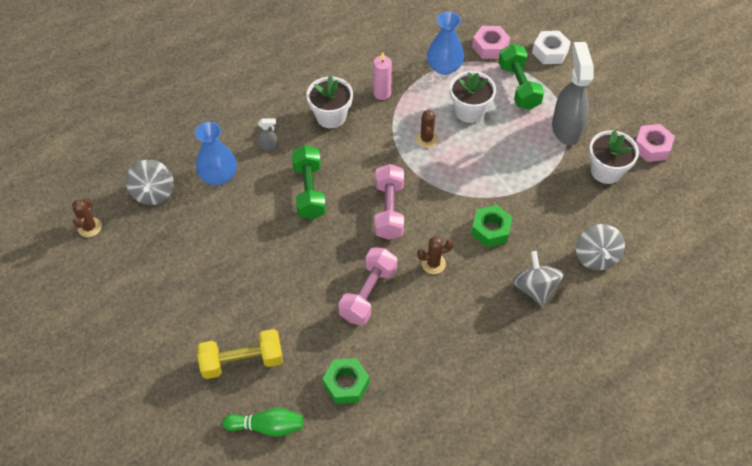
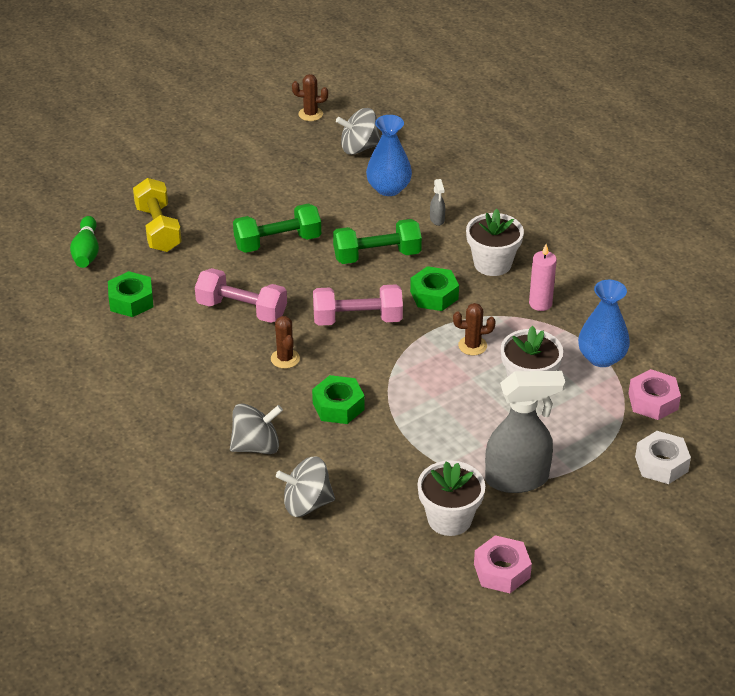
camera: 85 degrees right, 15 degrees down
green dumbbell [498,44,544,110] -> green dumbbell moved to [233,203,321,253]
none -> green nut [410,266,459,311]

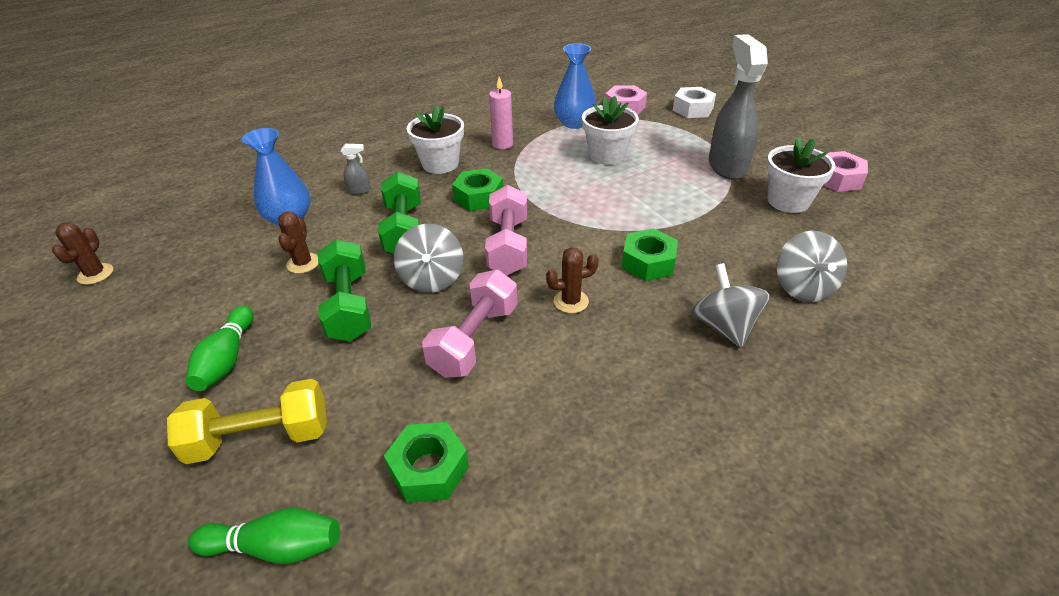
camera: 85 degrees left, 0 degrees up
grey spinning top [336,108,380,155] -> grey spinning top moved to [394,224,463,293]
brown cactus [453,303,496,355] -> brown cactus moved to [278,211,319,274]
none -> green bowling pin [186,306,254,391]

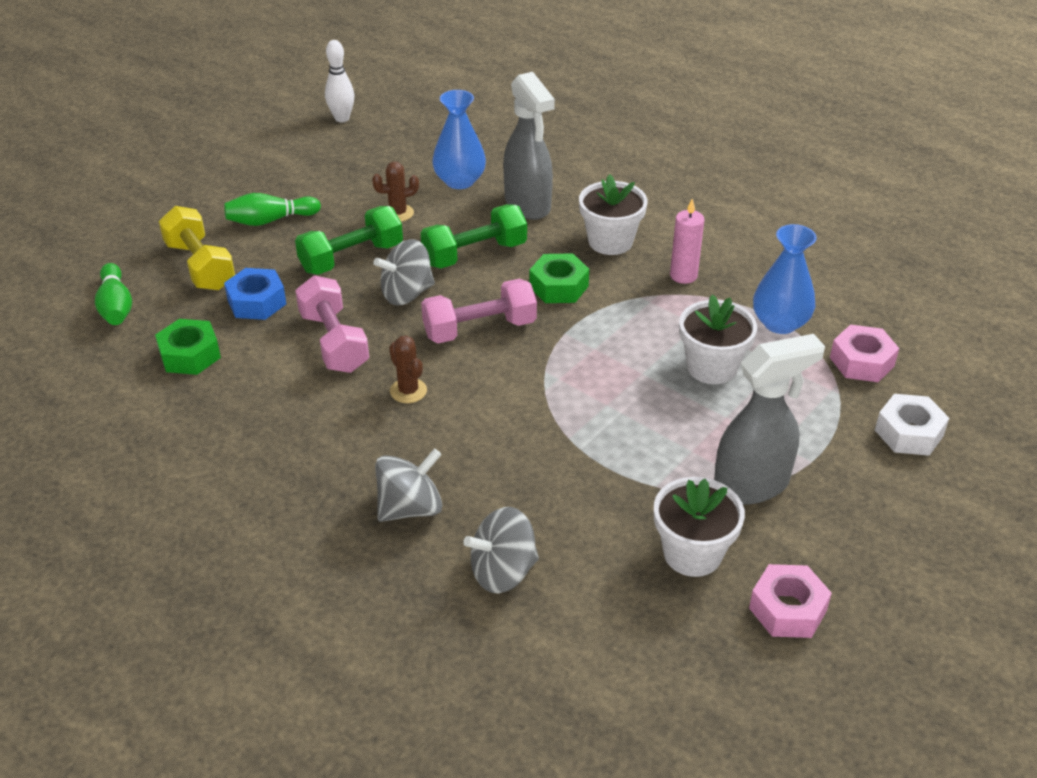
camera: 70 degrees right, 0 degrees up
brown cactus [52,222,113,285] -> white bowling pin [325,40,354,122]
grey spray bottle [341,144,371,195] -> grey spray bottle [503,72,555,220], size x2.48
pink dumbbell [422,270,518,378] -> pink dumbbell turned 60 degrees clockwise [295,275,369,373]
green nut [622,228,678,281] -> none
none -> blue nut [224,268,286,320]

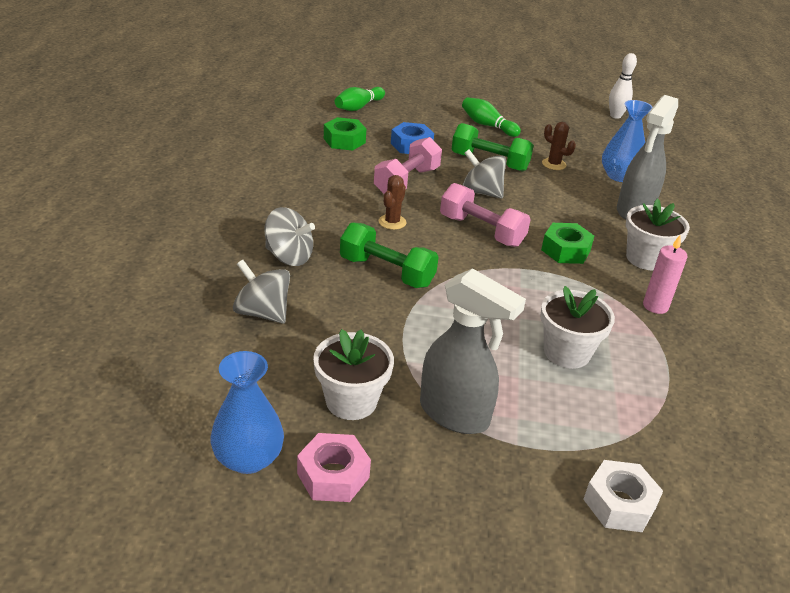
camera: 55 degrees right, 5 degrees down
yellow dumbbell [159,206,235,290] -> none
green dumbbell [421,204,527,268] -> green dumbbell moved to [340,222,439,288]
blue vase [753,224,817,334] -> blue vase moved to [210,351,284,474]
pink nut [830,324,899,382] -> none

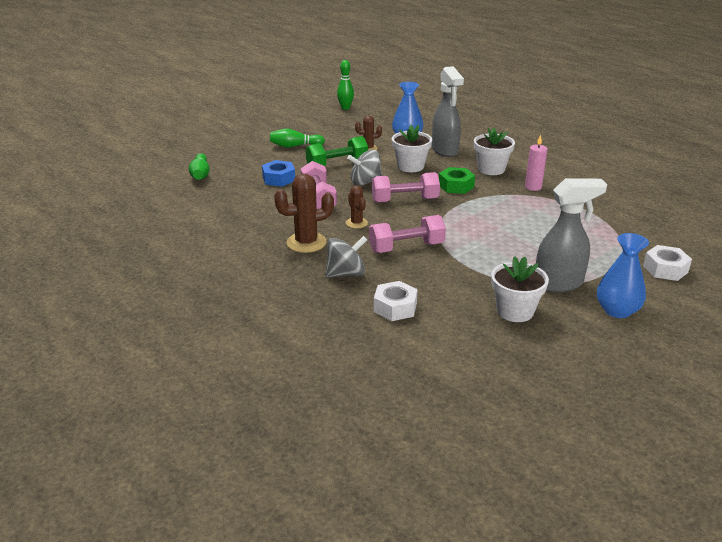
camera: 45 degrees left, 5 degrees down
blue vase [210,351,284,474] -> blue vase moved to [597,233,649,318]
grey spinning top [233,260,290,324] -> white nut [374,281,418,321]
pink nut [297,433,371,502] -> none
green nut [324,117,366,151] -> none
green dumbbell [340,222,439,288] -> pink dumbbell [369,215,446,253]
white flower pot [540,286,615,369] -> white flower pot moved to [392,125,432,172]
white bowling pin [609,53,637,119] -> green bowling pin [337,60,354,110]
none -> brown cactus [274,173,334,253]

